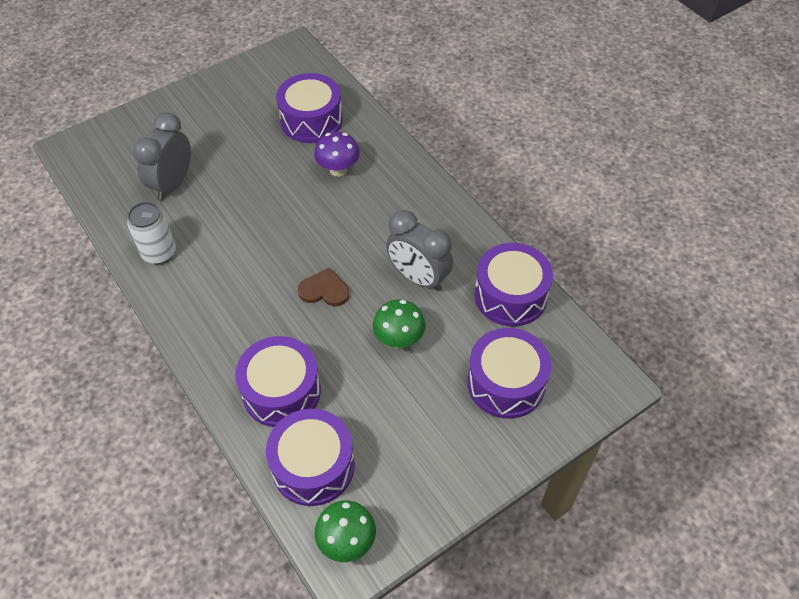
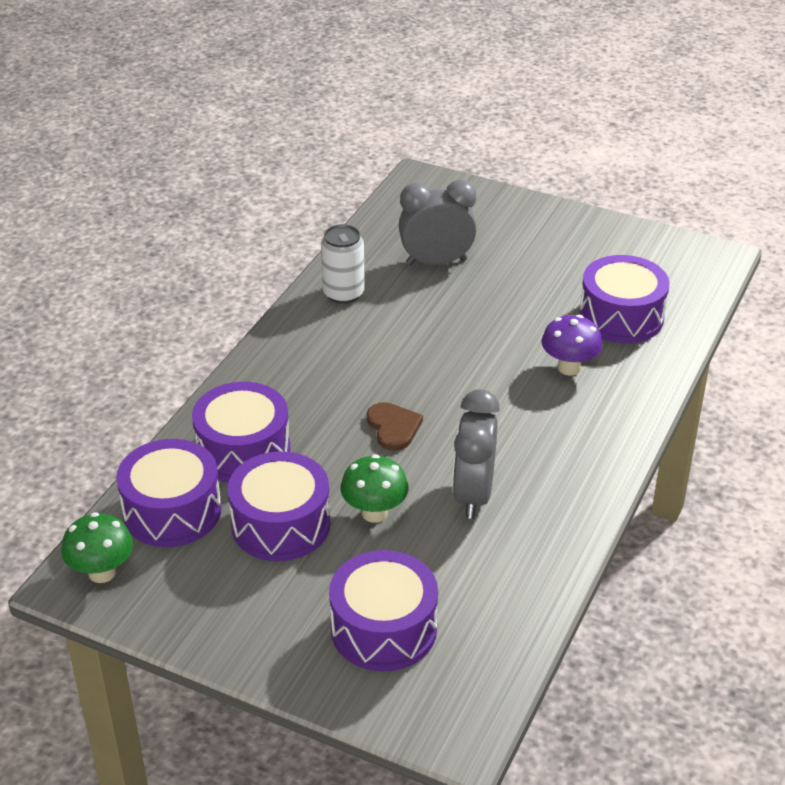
camera: 60 degrees right, 15 degrees down
purple drum [474,243,553,326] -> purple drum moved to [228,451,331,561]

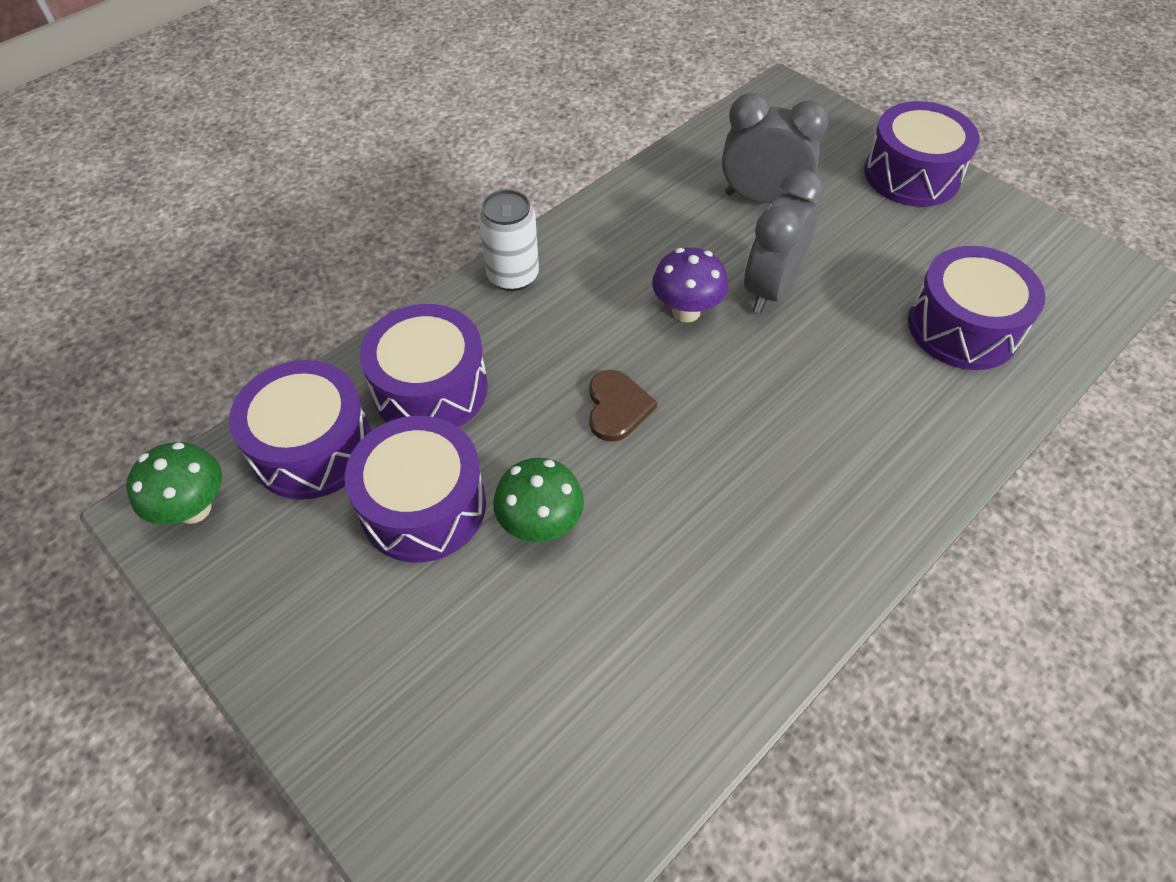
camera: 20 degrees right, 15 degrees up
white can [321,224,365,304] -> white can moved to [479,189,539,291]
purple drum [329,550,438,671] -> purple drum moved to [864,101,980,207]
grey clock [452,389,500,519] -> grey clock moved to [744,169,824,313]
purple mushroom [542,315,603,376] -> purple mushroom moved to [652,247,728,322]

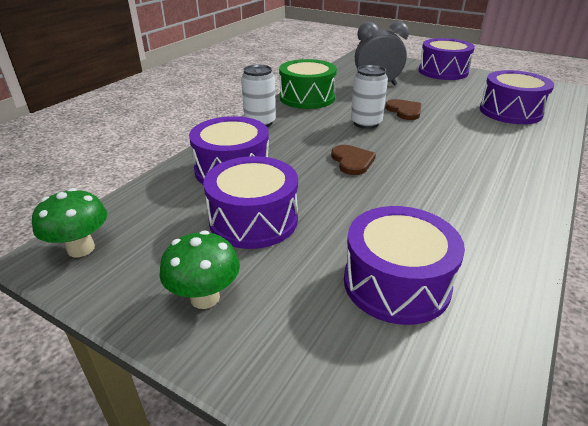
camera: 15 degrees left, 20 degrees down
purple drum [229,360,371,500] -> purple drum moved to [344,206,465,325]
green mushroom [493,458,584,542] -> green mushroom moved to [160,230,240,309]
purple mushroom [652,247,728,322] -> white can [351,65,388,129]
grey clock [744,169,824,313] -> brown heart [385,99,421,120]
none -> green drum [279,59,337,109]

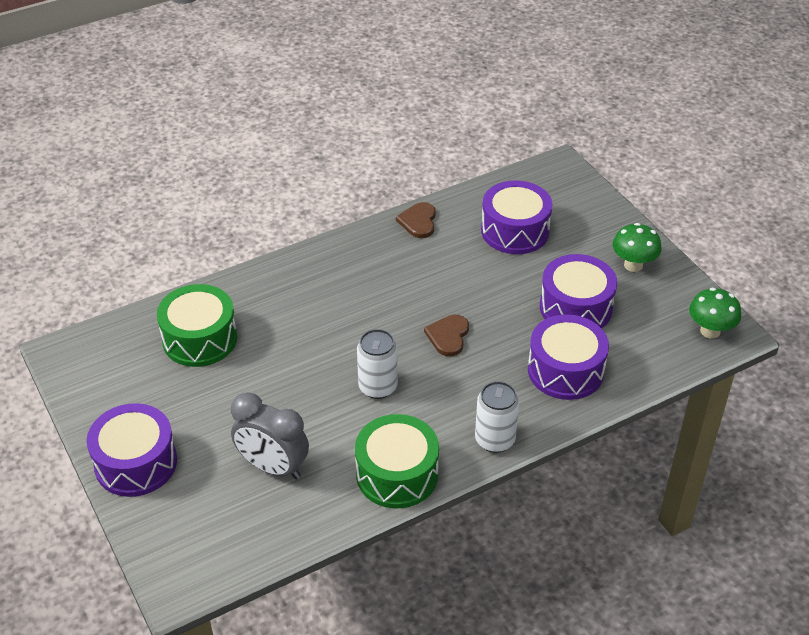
camera: 150 degrees left, 10 degrees up
brown heart [385,99,421,120] -> brown heart moved to [396,202,436,238]
purple drum [480,70,554,124] -> green drum [157,284,237,367]

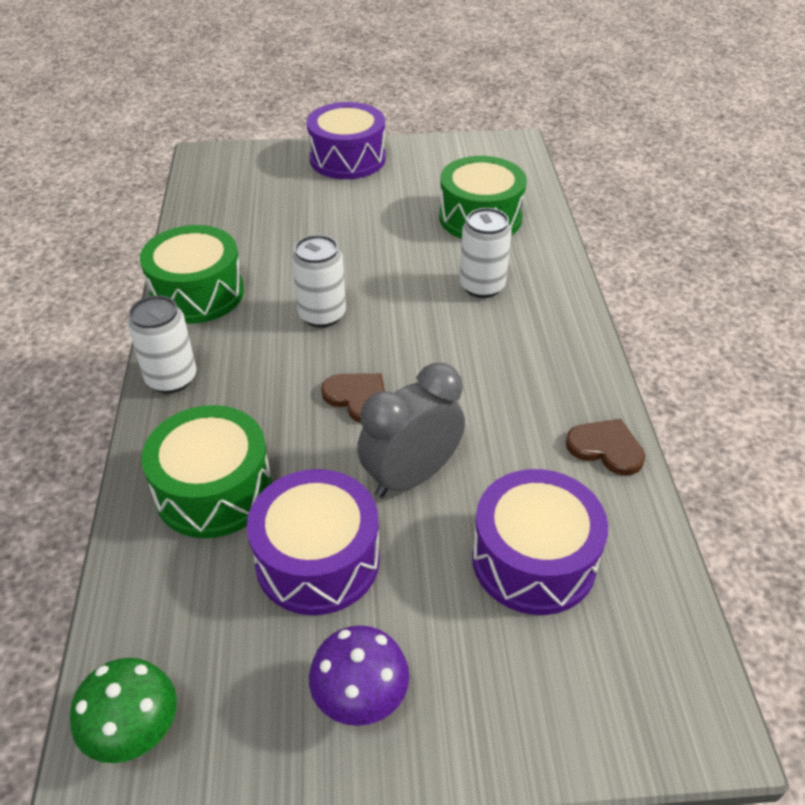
camera: 115 degrees right, 0 degrees up
grey clock [231,392,309,479] -> grey clock moved to [357,363,465,498]
purple drum [528,314,609,400] -> green drum [141,405,272,538]
green mushroom [613,223,661,272] -> purple mushroom [309,625,409,726]
none -> white can [459,208,512,298]

